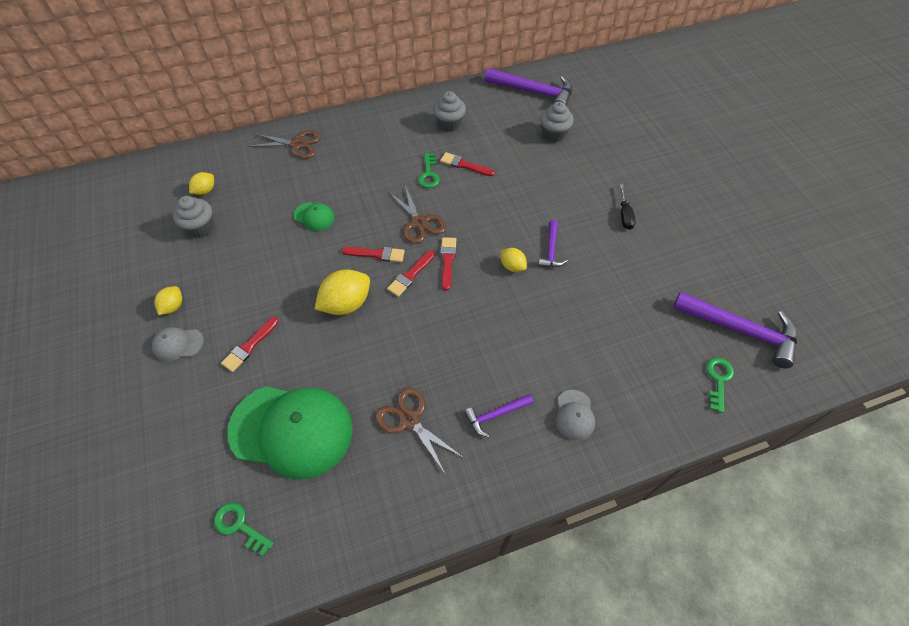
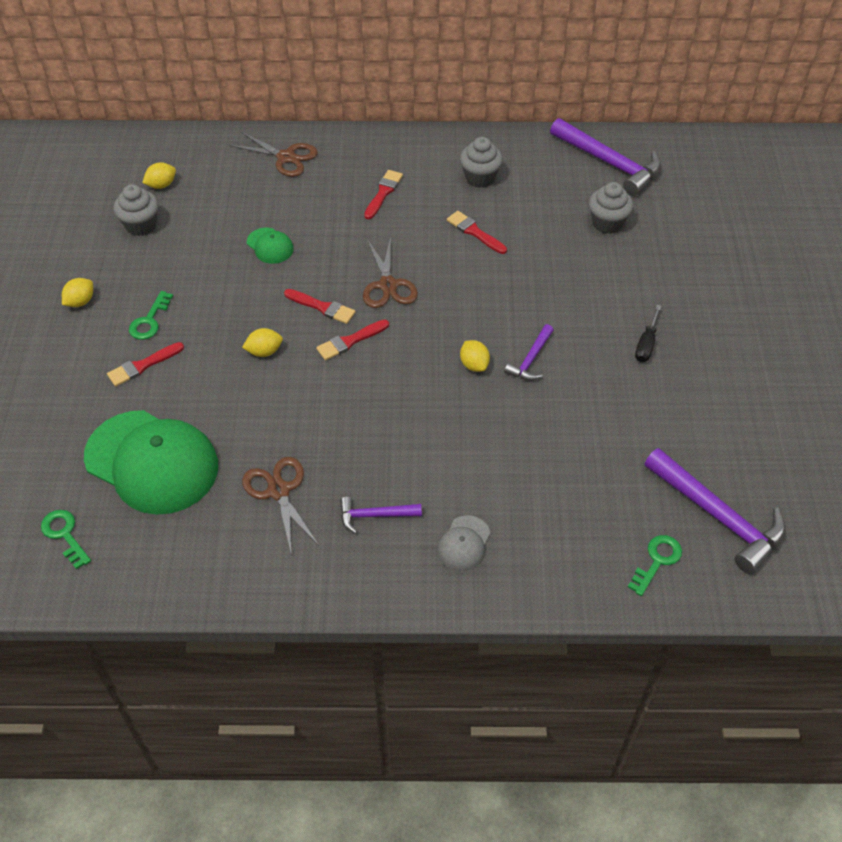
camera: 20 degrees right, 5 degrees down
grey cap [152,327,204,361] -> none
yellow lemon [315,269,370,315] -> yellow lemon [242,328,283,357], size x0.56
green key [418,153,440,188] -> green key moved to [129,291,173,340]
red brush [440,237,456,291] -> red brush moved to [364,170,403,219]

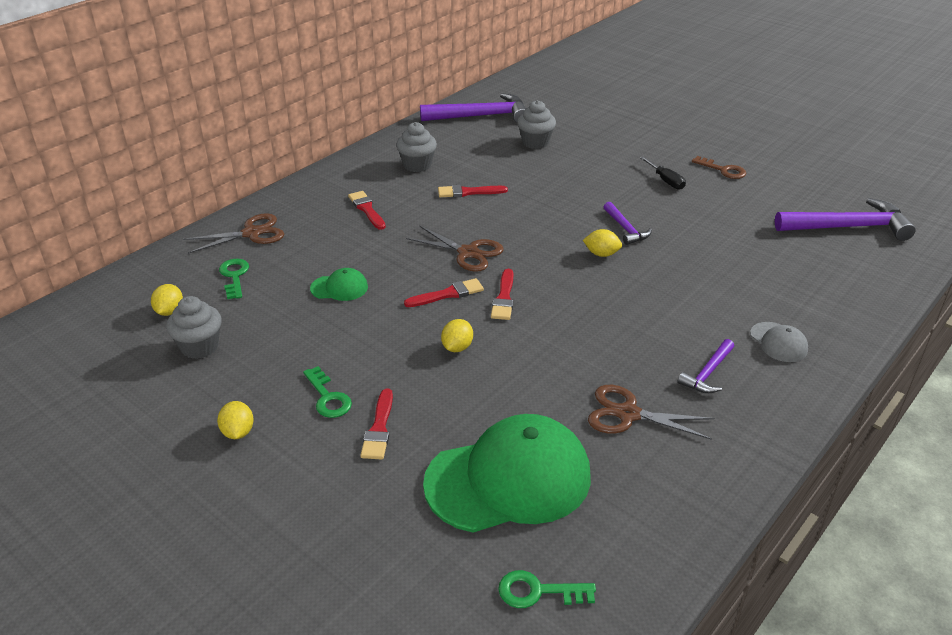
camera: 50 degrees left, 15 degrees down
green key [628,535,682,596] -> green key moved to [219,259,249,299]
none -> brown key [692,156,746,179]

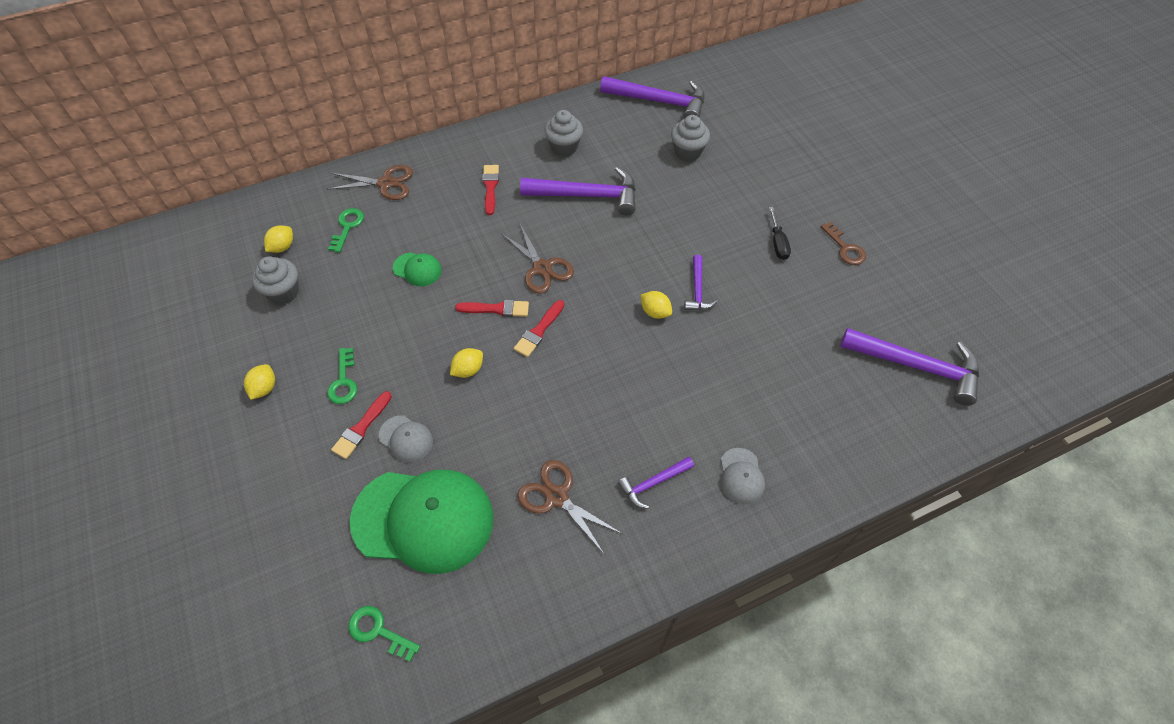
camera: 25 degrees right, 20 degrees up
red brush [438,185,508,197] -> purple hammer [520,167,636,216]
none -> grey cap [379,415,433,462]

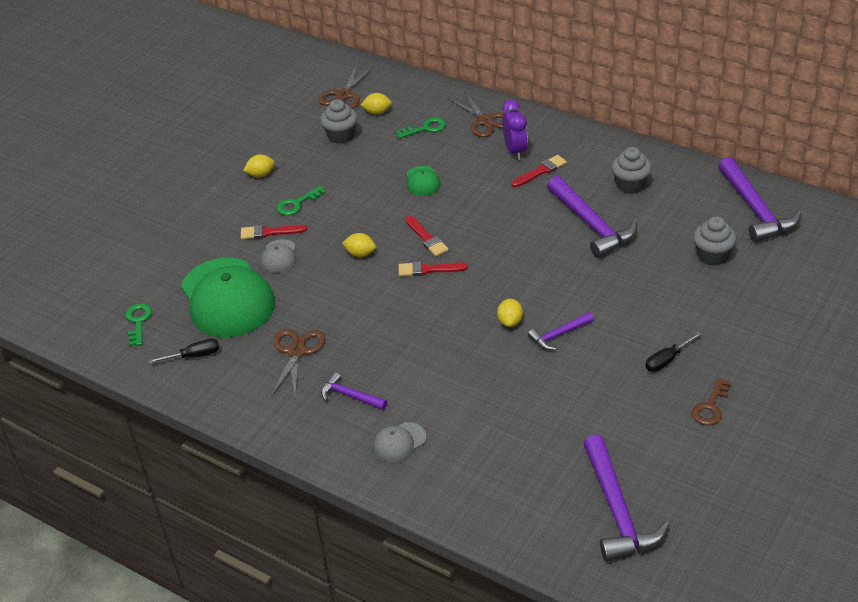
camera: 60 degrees right, 15 degrees down
brown scissors [501,224,574,294] -> brown scissors moved to [318,65,374,109]
none -> black screwdriver [149,339,219,363]
none -> purple clock [502,100,528,160]

